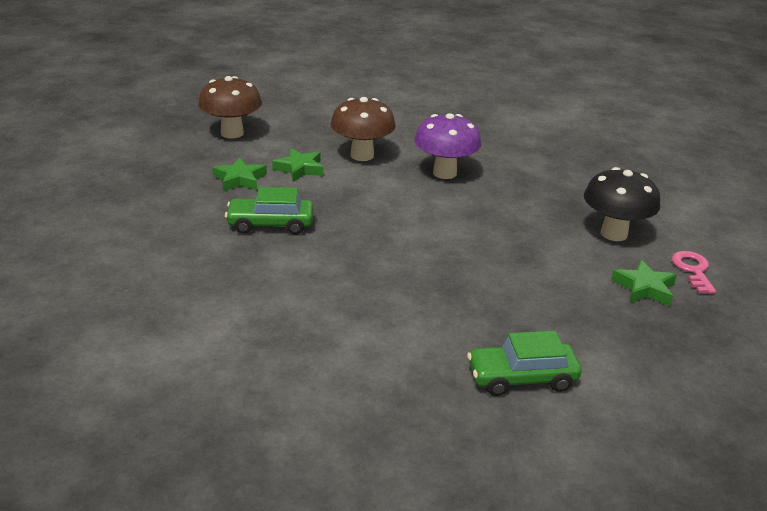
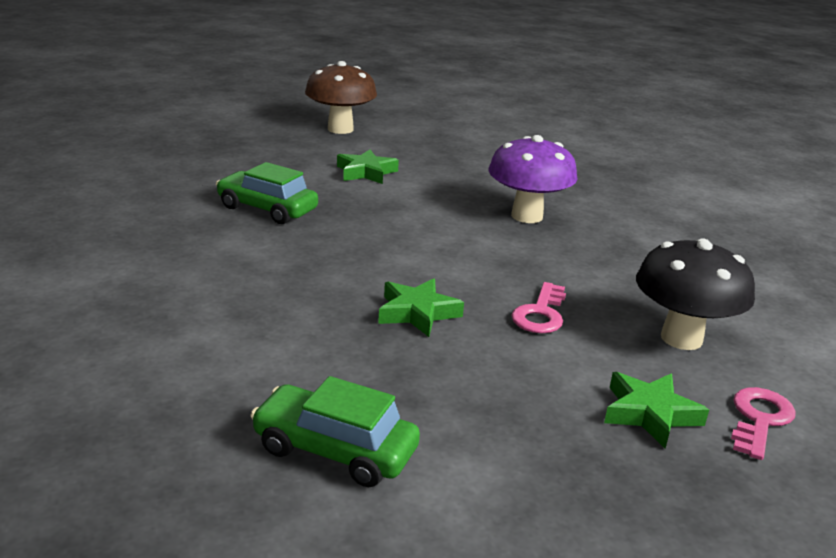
camera: 30 degrees right, 5 degrees down
green star [212,157,267,191] -> green star moved to [378,278,464,337]
brown mushroom [330,97,396,161] -> none
none -> pink key [511,282,566,333]

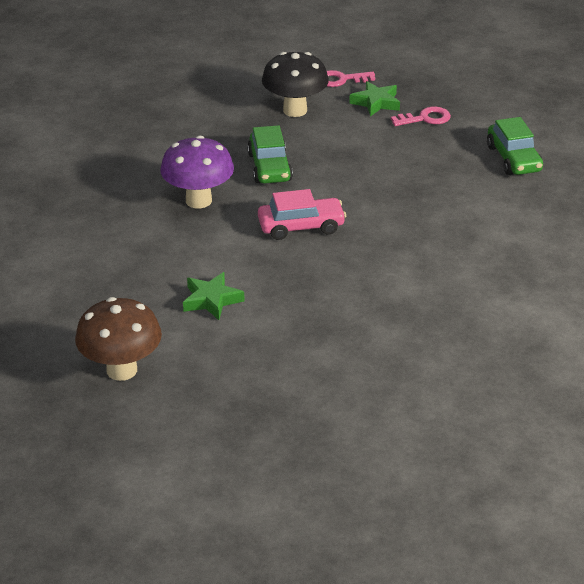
camera: 125 degrees left, 10 degrees up
green car [216,162,318,224] -> green car moved to [247,125,293,184]
green star [378,278,464,337] -> none
pink key [511,282,566,333] -> pink key moved to [391,107,451,126]
none -> pink car [258,189,346,240]

